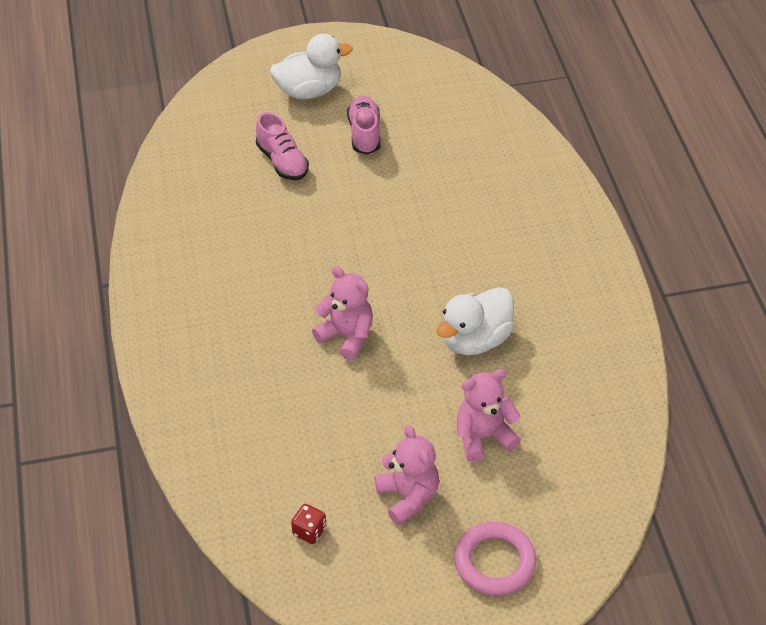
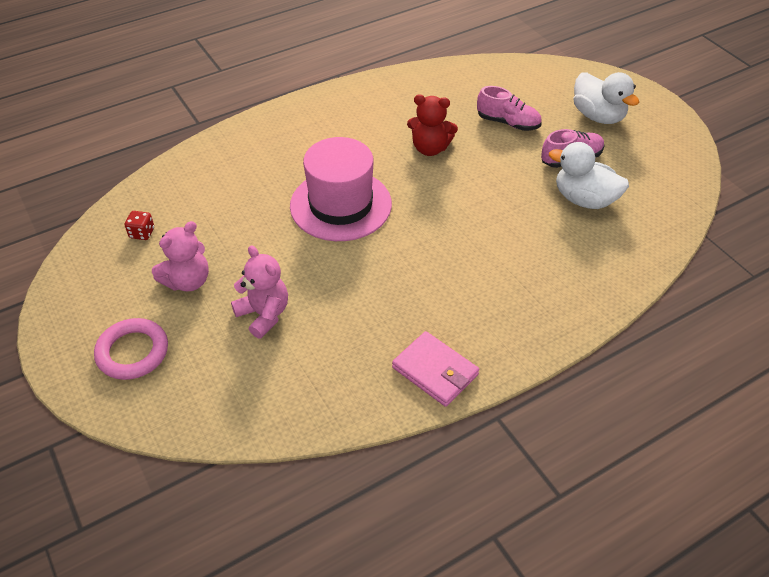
camera: 70 degrees right, 0 degrees up
pink shoe [256,112,309,180] -> pink shoe turned 105 degrees counterclockwise [477,86,542,131]
pink teddy bear [312,266,373,361] -> pink hat [290,137,392,241]
white duck [436,287,514,355] -> white duck moved to [549,142,629,209]
none -> pink wallet [392,331,479,407]
none -> red teddy bear [407,95,458,156]

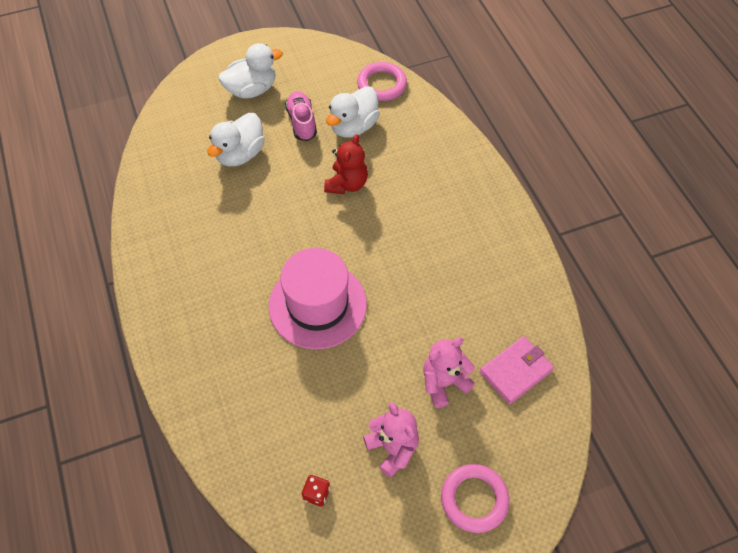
camera: 80 degrees left, 10 degrees up
pink wallet [392,331,479,407] -> pink wallet moved to [480,336,554,404]
red teddy bear [407,95,458,156] -> red teddy bear moved to [324,134,368,194]
pink shoe [477,86,542,131] -> white duck [207,113,265,166]
none -> pink ring [357,62,407,101]

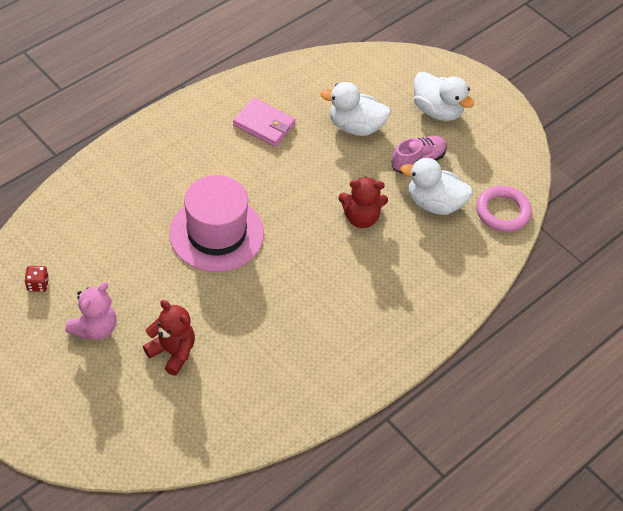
camera: 65 degrees right, 5 degrees down
pink teddy bear [423,337,475,408] -> red teddy bear [143,300,195,376]
pink ring [441,464,509,533] -> none
pink wallet [480,336,554,404] -> pink wallet moved to [233,98,296,147]

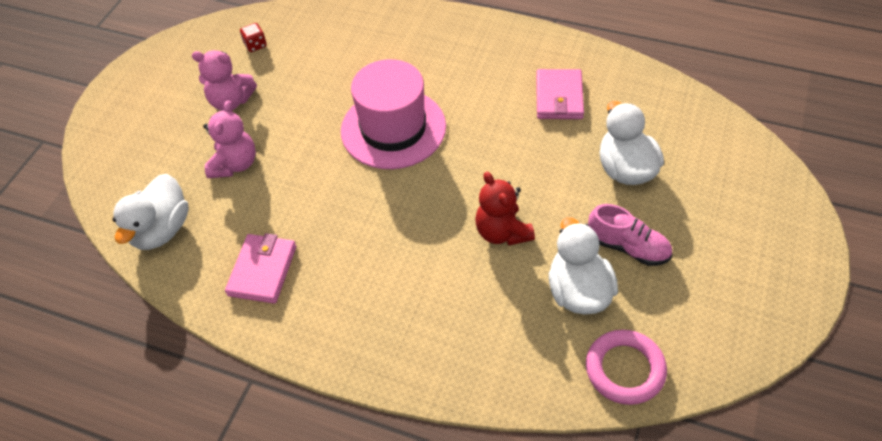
camera: 70 degrees right, 0 degrees up
red teddy bear [143,300,195,376] -> pink teddy bear [203,100,256,178]
white duck [413,72,474,121] -> white duck moved to [113,174,189,250]
none -> pink wallet [225,233,296,304]

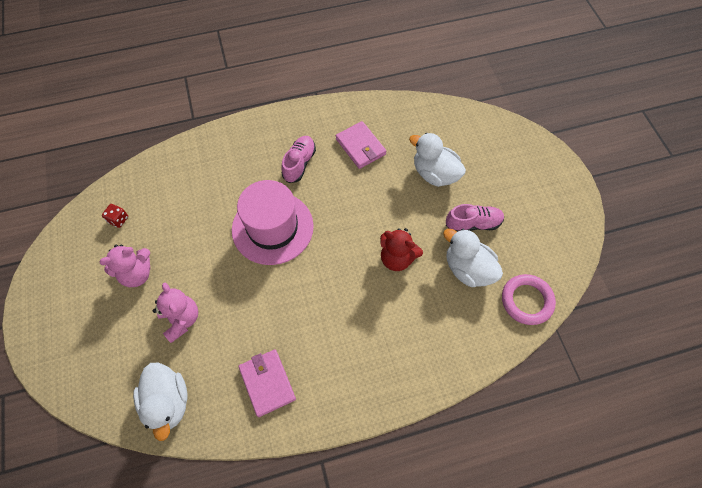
camera: 40 degrees left, 10 degrees up
none -> pink shoe [281,136,316,183]

